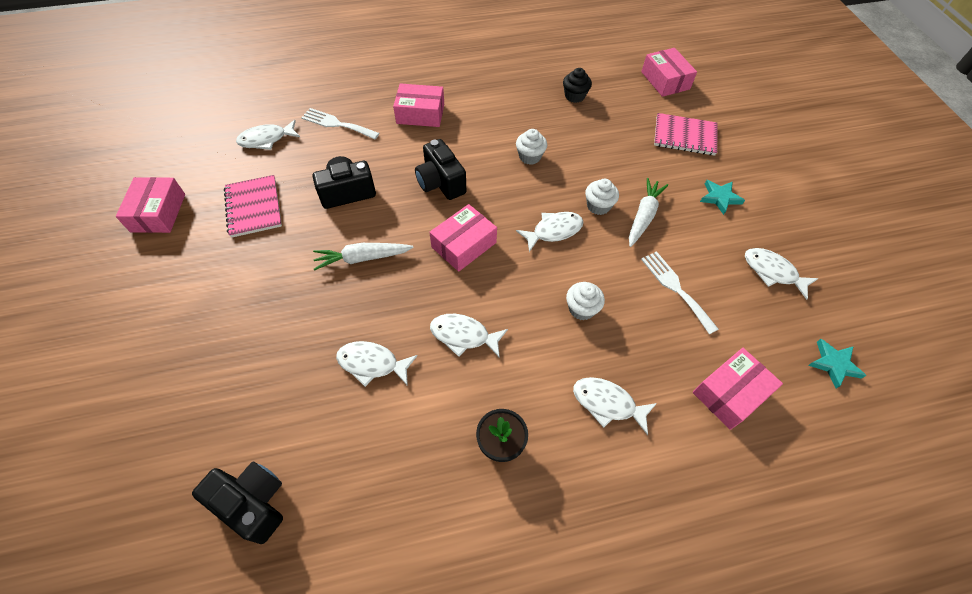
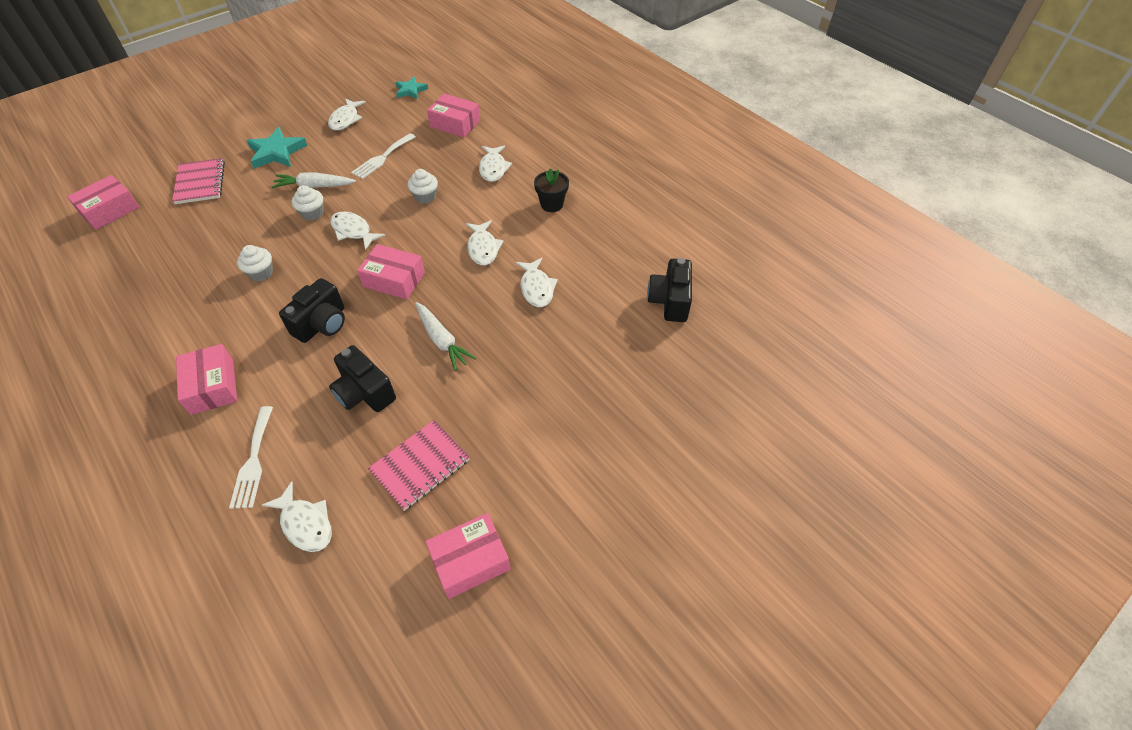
camera: 115 degrees left, 5 degrees down
black cupcake [563,68,592,103] -> none
turquoise star [700,180,745,215] -> turquoise star [247,127,308,169], size x1.59

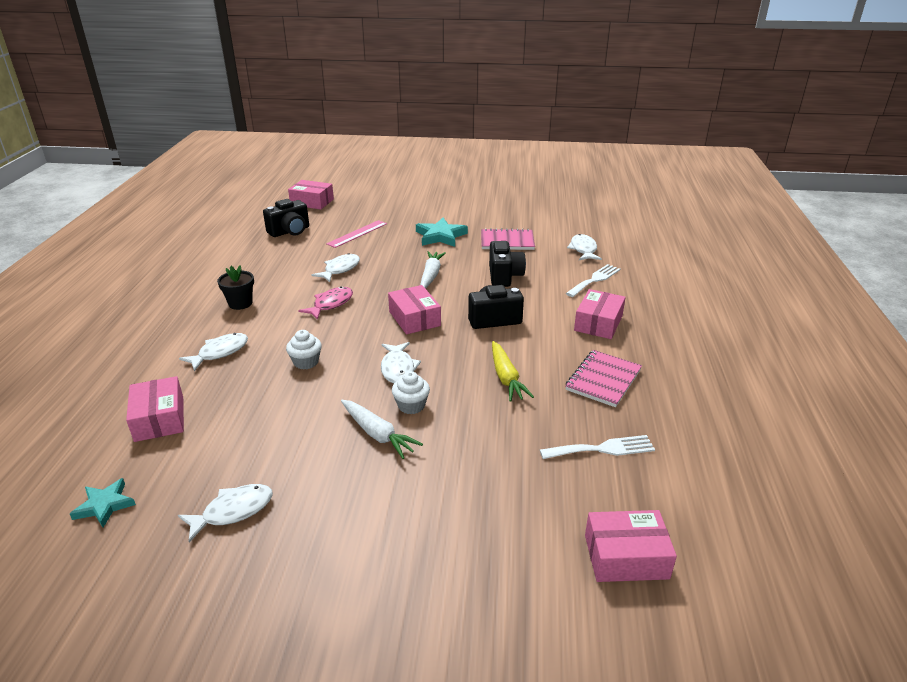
camera: 135 degrees left, 20 degrees down
pink notebook [172,158,225,204] -> pink notebook moved to [565,350,642,407]
white cupcake [237,245,273,281] -> yellow carrot [492,341,534,402]
turquoise star [247,127,308,169] -> turquoise star moved to [416,218,468,247]
white fork [351,133,416,179] -> white fork moved to [540,435,655,459]
pink box [425,513,511,599] -> pink box moved to [288,180,334,209]
white fish [466,220,504,265] -> pink fish [298,286,353,320]
none -> pink ruler [326,220,387,248]

